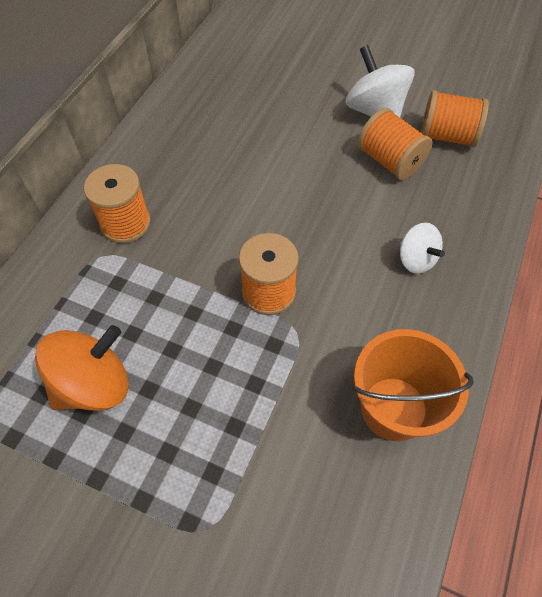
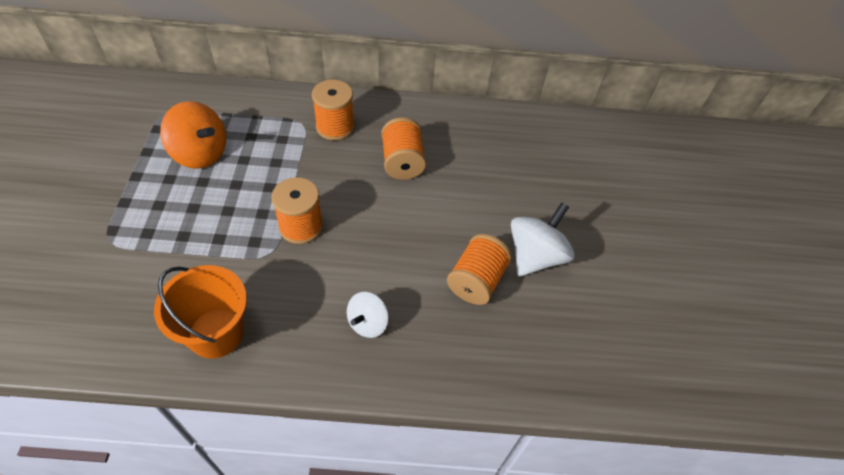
camera: 65 degrees right, 5 degrees down
orange spool [420,90,489,147] -> orange spool moved to [381,117,426,180]

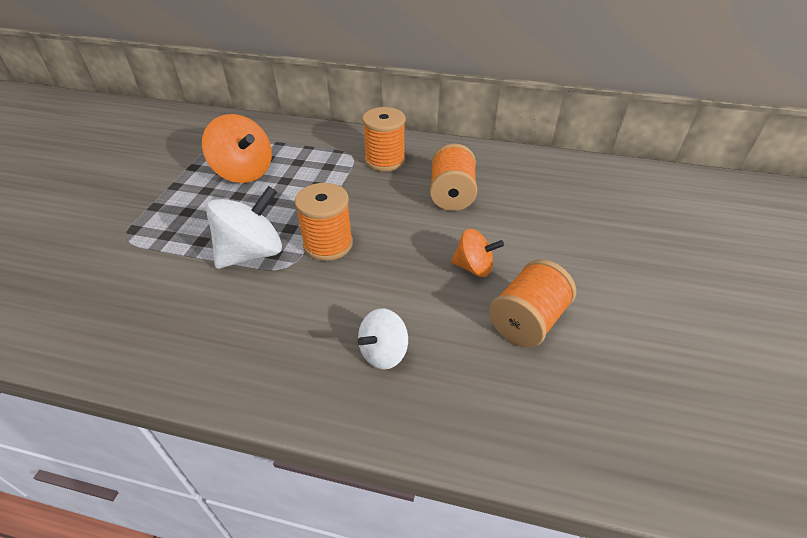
camera: 15 degrees right, 10 degrees down
orange bucket [154,265,247,359] -> none
white spinning top [511,202,575,277] -> white spinning top moved to [206,186,282,269]
none -> orange spinning top [451,229,504,277]

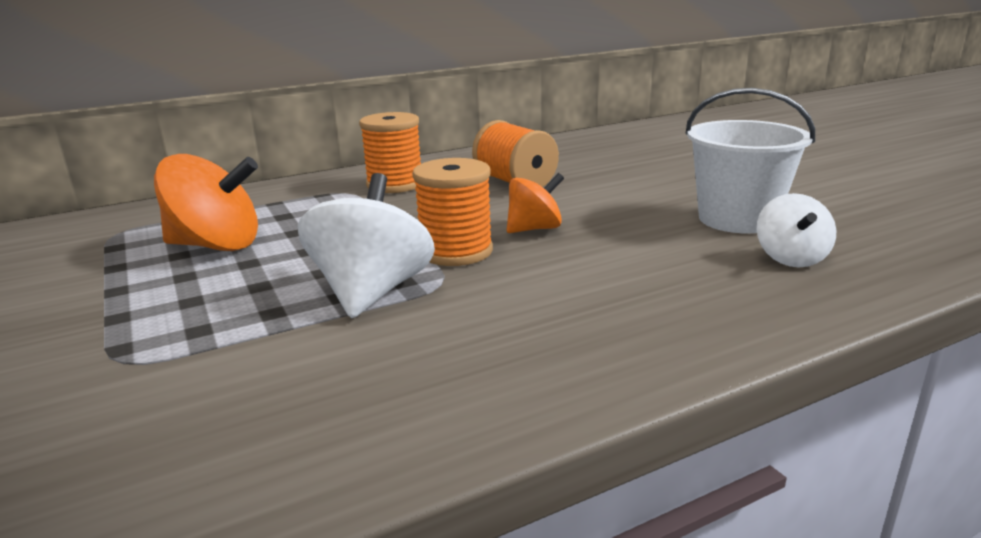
camera: 40 degrees left, 20 degrees down
white spinning top [357,308,408,370] -> white spinning top moved to [757,193,836,267]
orange spinning top [451,229,504,277] -> orange spinning top moved to [507,173,564,233]
orange spool [489,259,576,348] -> white bucket [685,88,815,233]

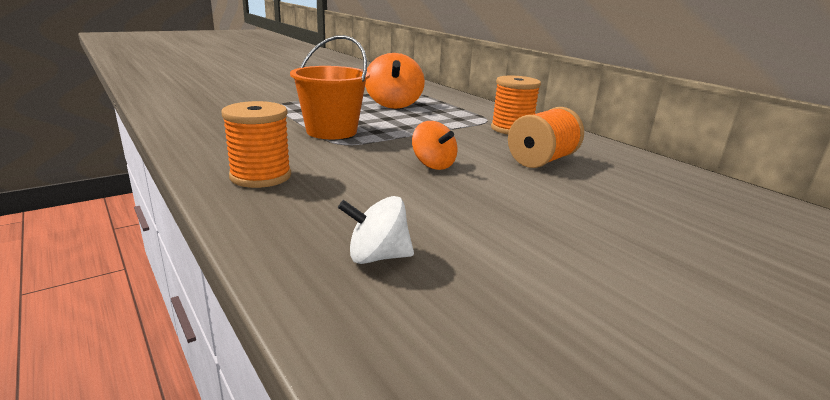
camera: 80 degrees right, 0 degrees up
white spinning top [298,173,435,318] -> orange bucket [290,35,370,139]
orange spool [412,158,493,266] -> orange spool moved to [221,101,291,188]
white bucket [685,88,815,233] -> none

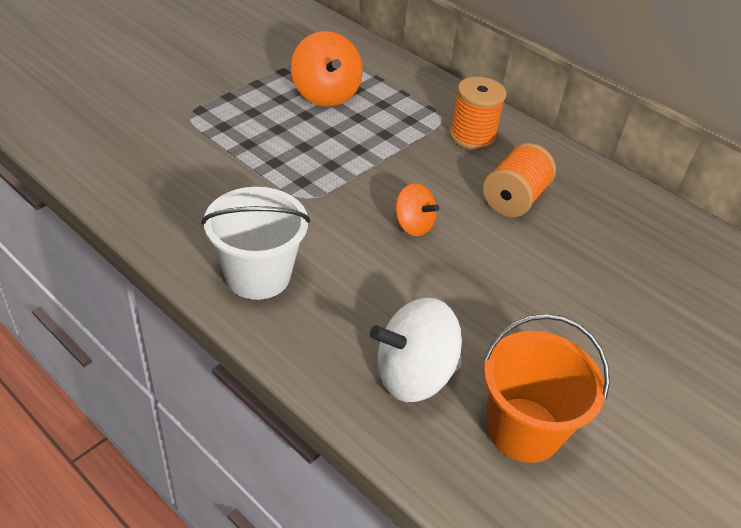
camera: 15 degrees left, 20 degrees up
orange spool [221,101,291,188] -> white bucket [202,187,310,300]
orange bucket [290,35,370,139] -> orange bucket moved to [483,314,610,463]
white spinning top [338,196,414,264] -> white spinning top [370,298,462,402], size x1.65

